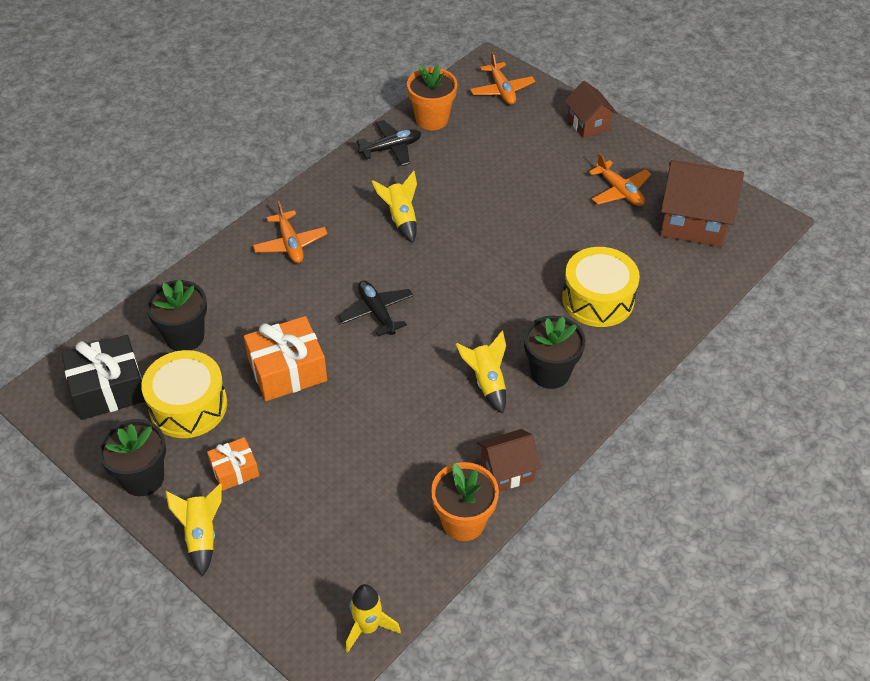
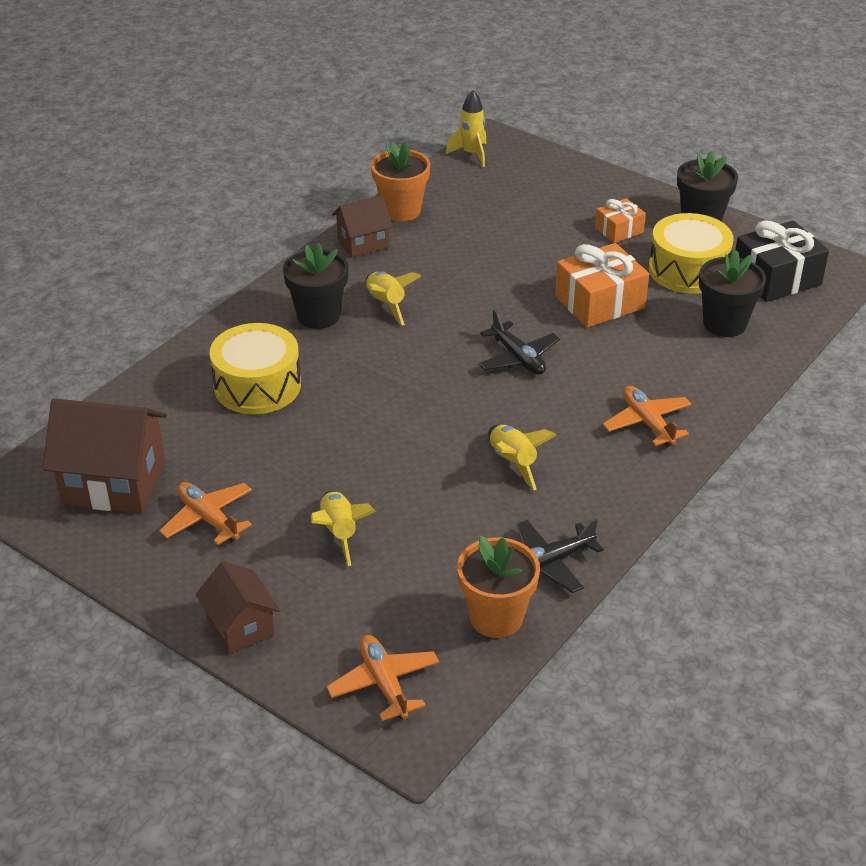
camera: 175 degrees right, 10 degrees down
yellow rocket [165,484,222,576] -> yellow rocket moved to [311,491,376,566]

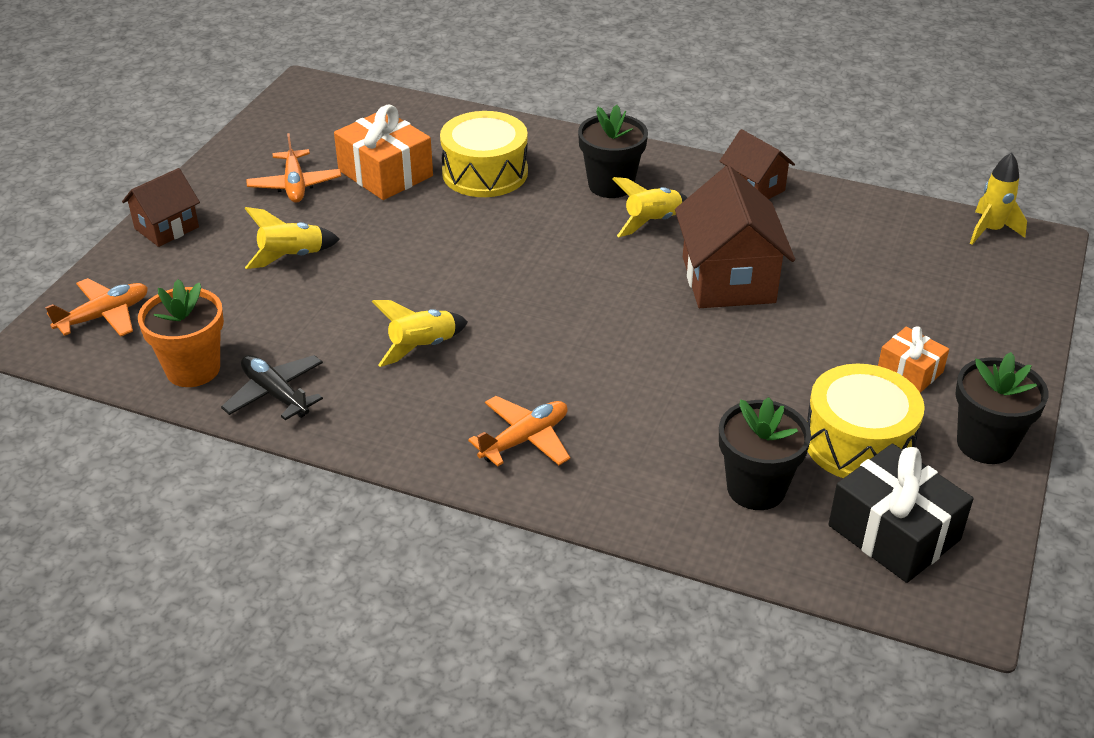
camera: 75 degrees right, 0 degrees up
brown house [42,398,167,513] -> brown house moved to [675,166,795,308]
orange plane [159,482,252,545] -> orange plane turned 135 degrees clockwise [246,133,342,203]
orange flower pot [371,142,430,222] -> none
black plane [479,309,560,375] -> none
orange gift [555,243,649,328] -> orange gift moved to [334,105,433,200]

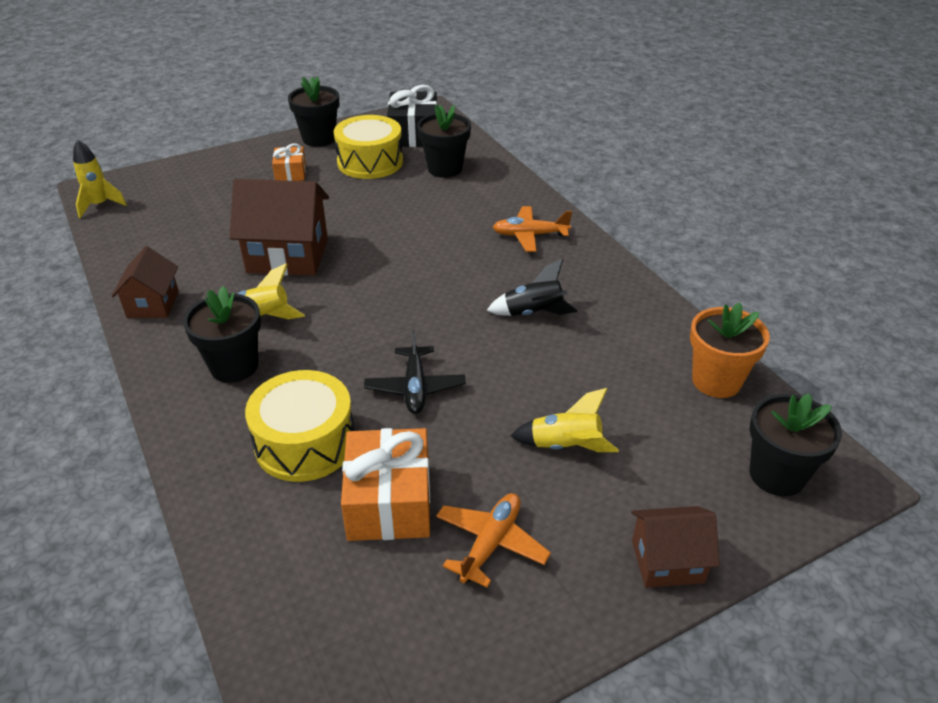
camera: 140 degrees left, 0 degrees up
orange plane [45,278,148,337] -> black flower pot [750,394,842,496]
black plane [221,355,323,420] -> black plane moved to [364,329,466,414]
yellow rocket [372,300,468,367] -> black rocket [486,259,578,316]
brown house [675,166,795,308] -> brown house turned 60 degrees clockwise [230,179,329,276]

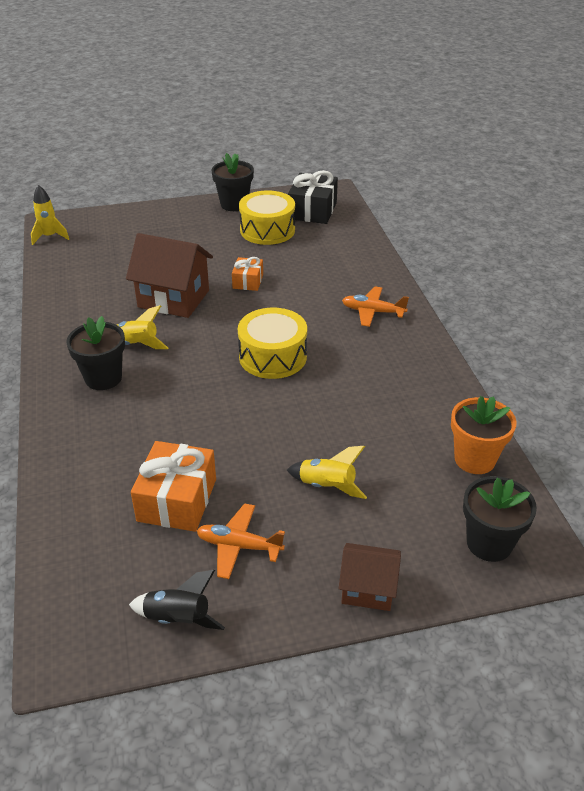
camera: 15 degrees right, 0 degrees up
brown house [112,246,179,318] -> none
yellow drum [245,370,354,482] -> yellow drum moved to [238,308,307,379]
orange gift [272,143,306,181] -> orange gift moved to [232,257,263,291]
black plane [364,329,466,414] -> none
black flower pot [417,105,471,178] -> none
orange plane [436,493,551,587] -> orange plane turned 120 degrees counterclockwise [197,503,285,579]
black rocket [486,259,578,316] -> black rocket moved to [129,570,225,630]

